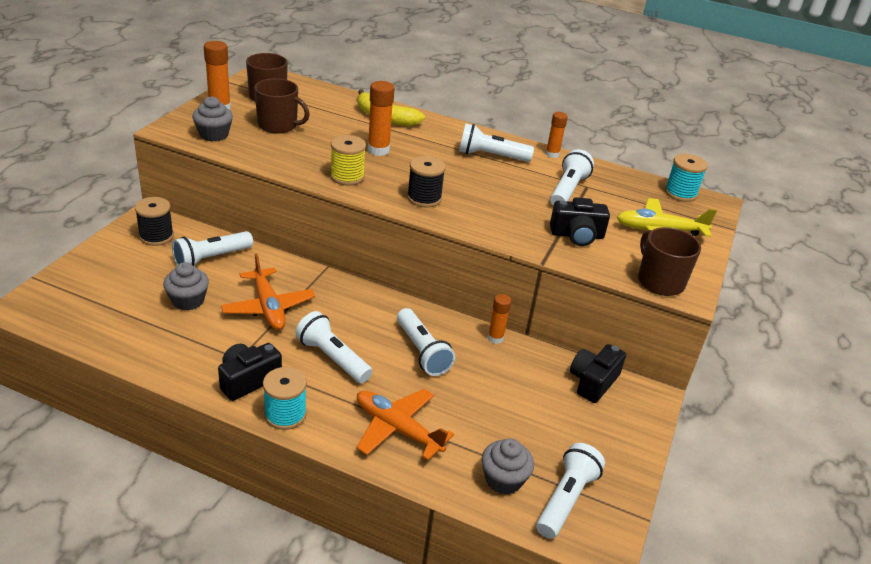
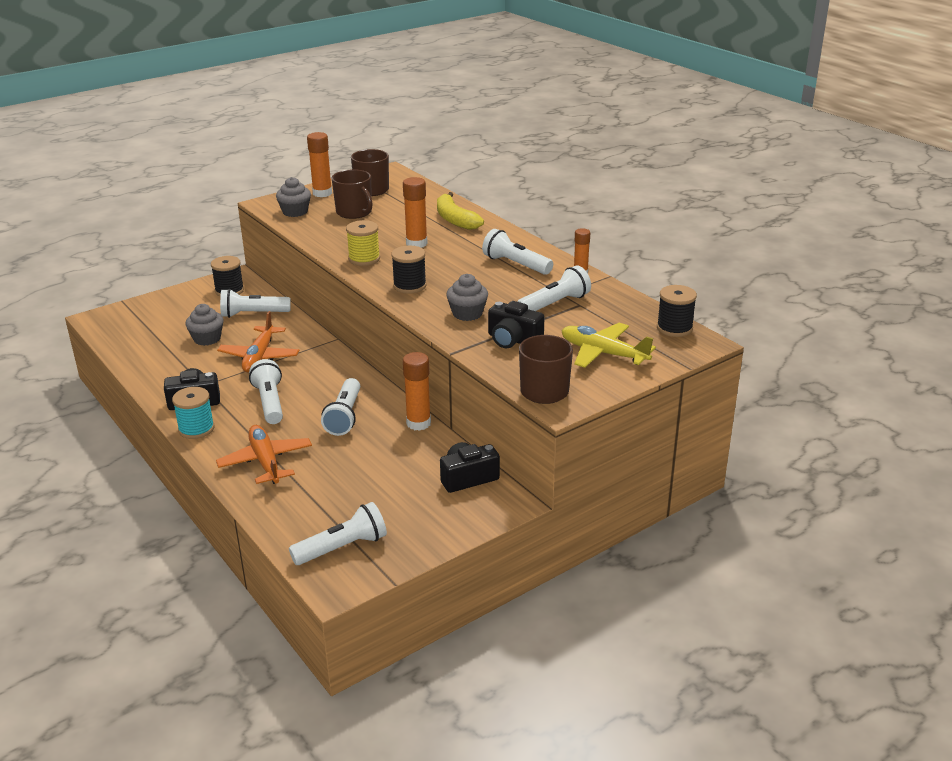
camera: 35 degrees right, 5 degrees down
grey cupcake [482,439,534,495] -> grey cupcake moved to [446,274,488,321]
orange glue stick [488,294,511,344] -> orange glue stick [403,352,431,431], size x1.54
turquoise spool [665,154,708,202] -> black spool [657,285,697,337]

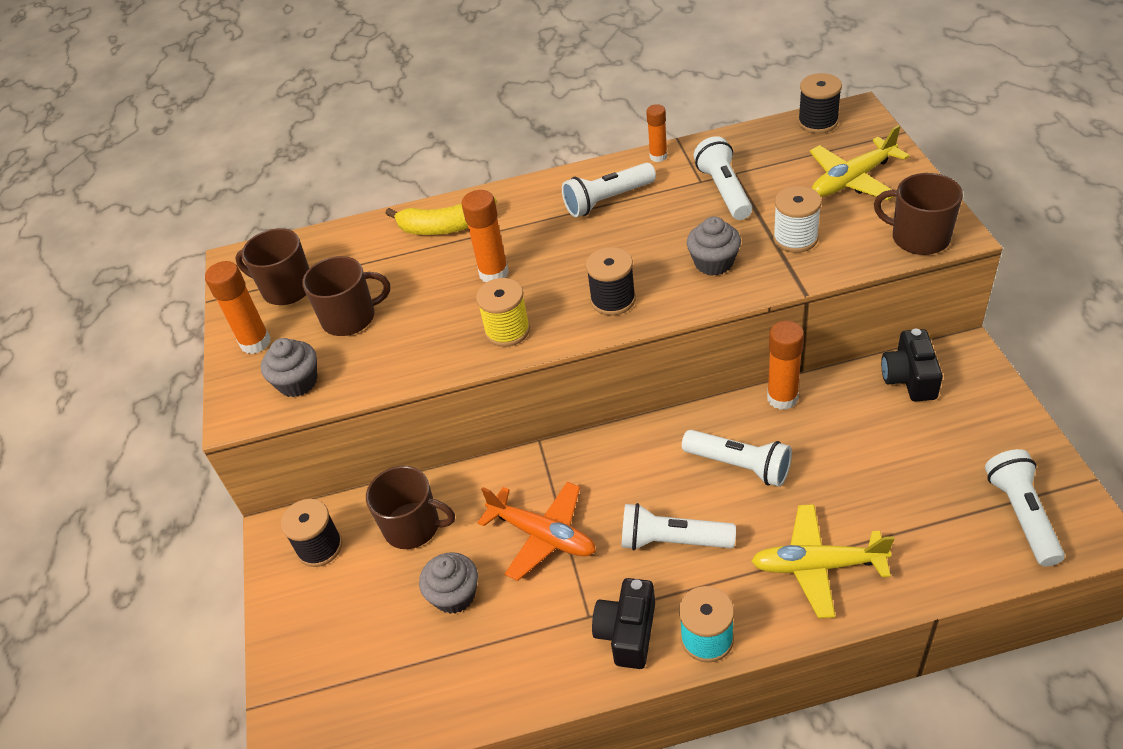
camera: 60 degrees left, 15 degrees up
orange plane [216,425,312,484] -> yellow plane [751,504,894,618]
white flashlight [220,289,291,318] -> brown mug [366,466,455,549]
black camera [488,301,545,348] -> white spool [773,186,822,253]

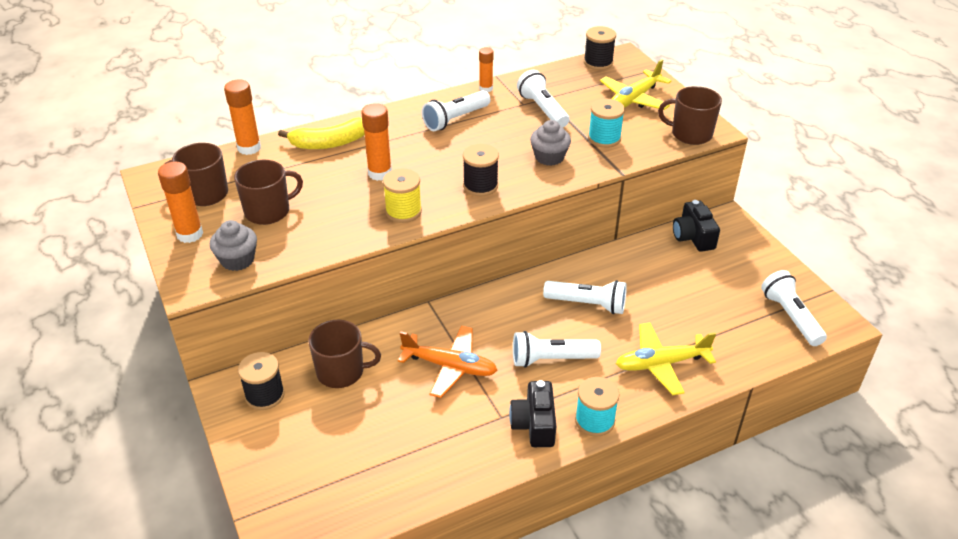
camera: 20 degrees left, 5 degrees down
grey cupcake [419,552,478,614] -> none
orange glue stick [767,321,804,410] -> orange glue stick moved to [224,79,261,155]
white spool [773,186,822,253] -> turquoise spool [588,99,625,148]

